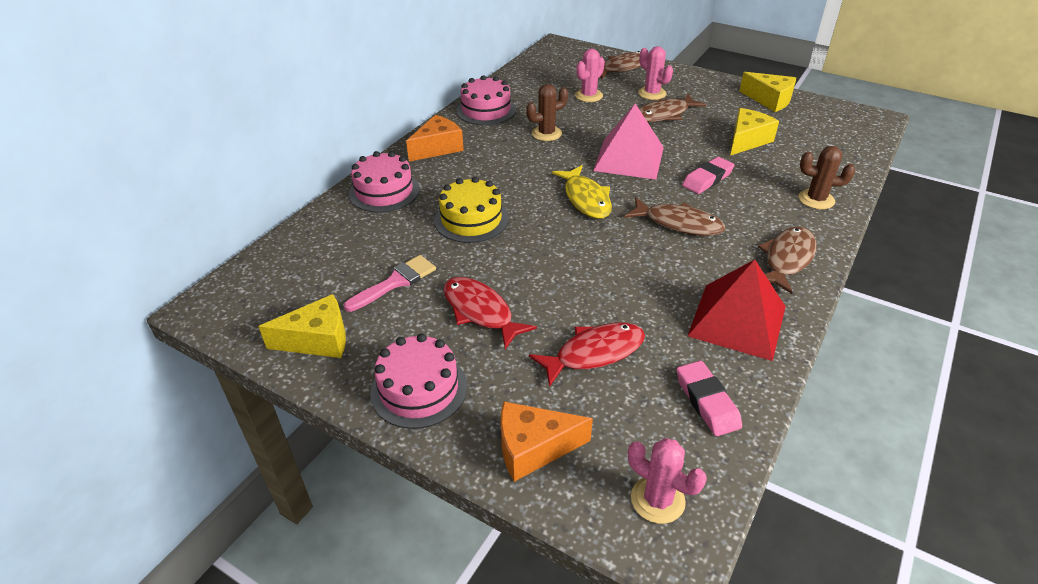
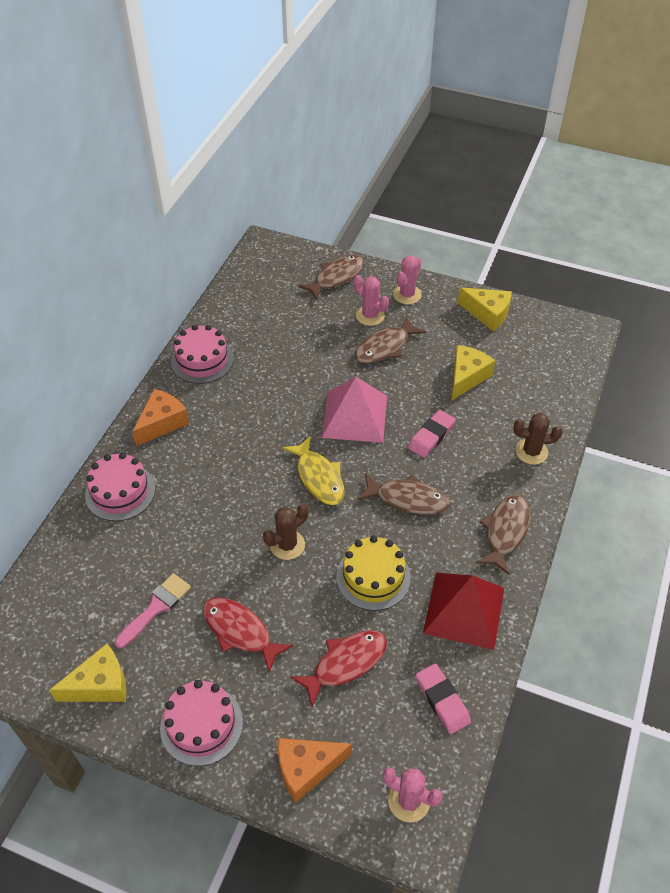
camera: 10 degrees left, 10 degrees up
yellow cake [435,177,509,243] -> yellow cake moved to [336,536,411,611]
brown cactus [526,84,568,141] -> brown cactus moved to [263,504,308,560]
pink cactus [575,49,605,102] -> pink cactus moved to [393,255,422,304]

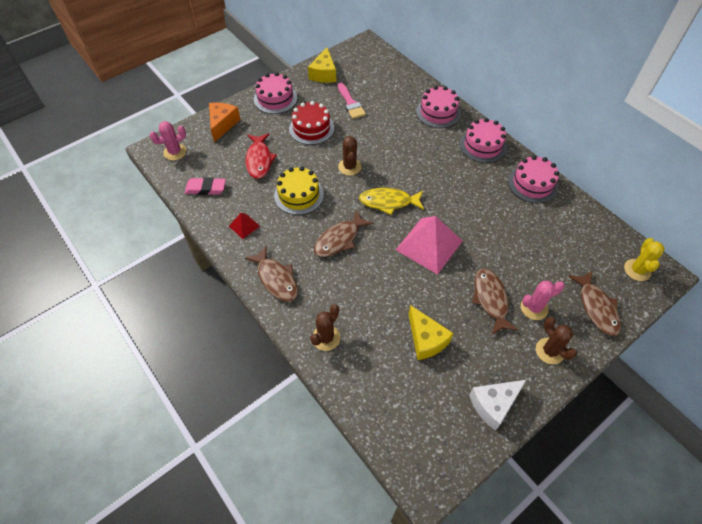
camera: 120 degrees right, 5 degrees up
orange cheese [132,389,189,446] -> pink cake [460,118,507,163]
red fish [203,597,293,673] -> red cake [289,101,334,145]
pink cactus [393,255,422,304] -> brown cactus [536,317,577,364]
pink eraser [408,410,456,458] -> none
red pyramid [423,573,504,650] -> red pyramid [229,213,260,239], size x0.47
yellow cheese [458,287,512,331] -> white cheese [469,380,526,431]
none -> yellow cactus [624,238,665,281]

